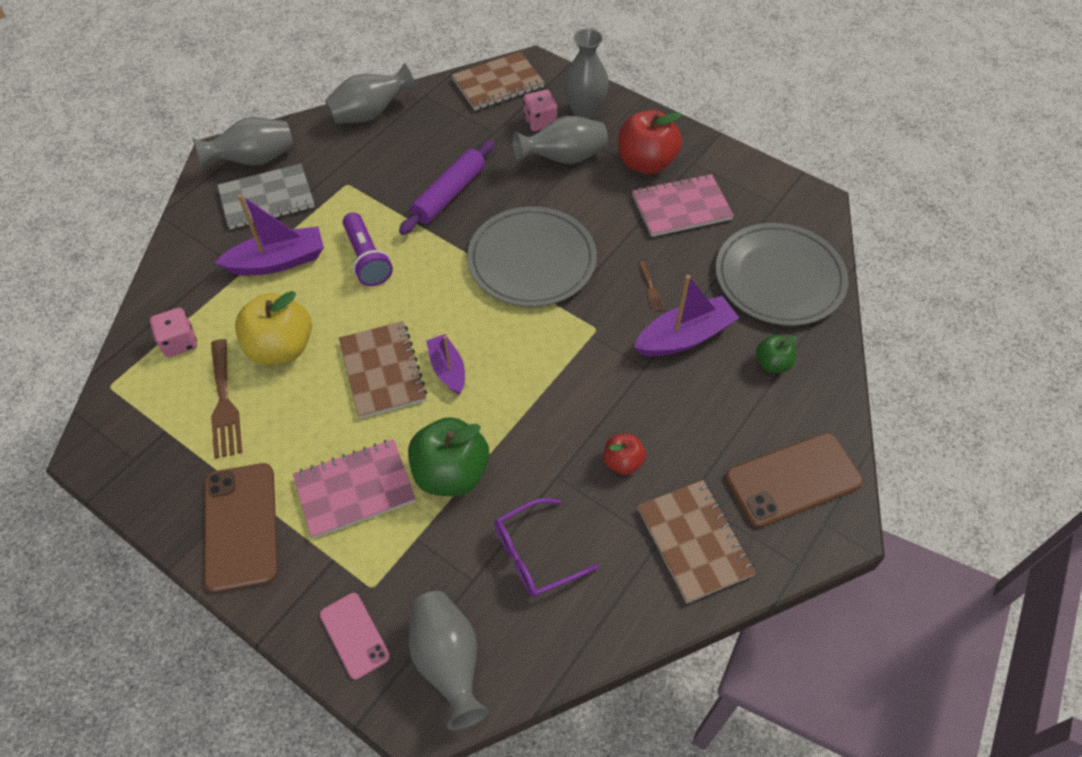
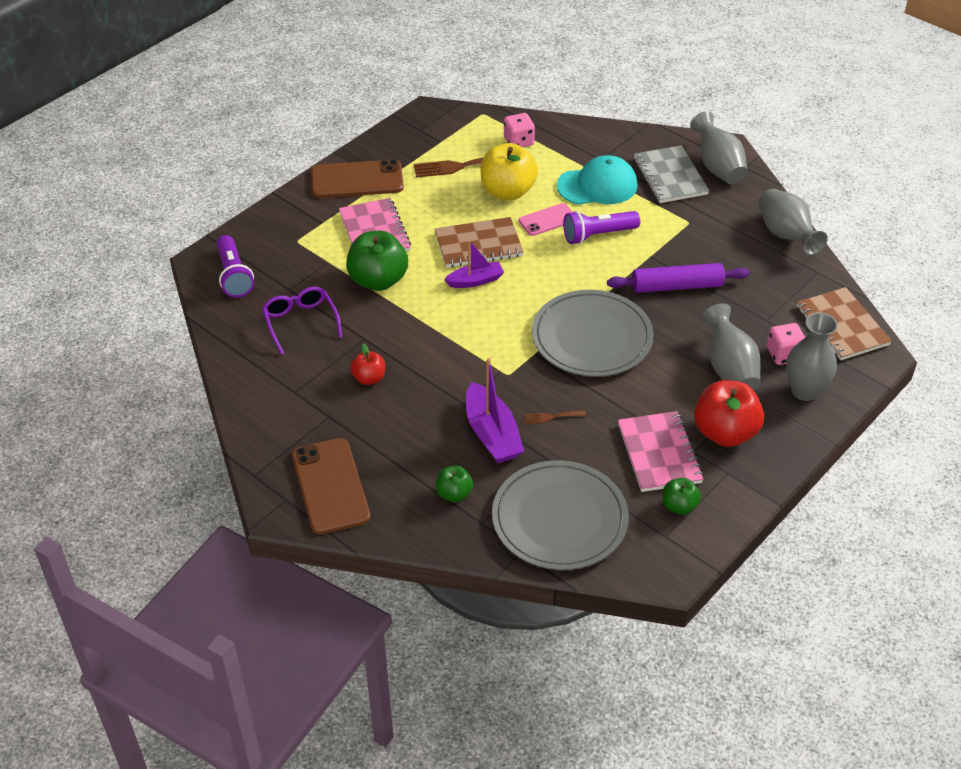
camera: 95 degrees right, 10 degrees down
purple boat [215,194,324,275] -> turquoise cap [557,155,637,205]
pink phone [320,593,390,680] -> pink phone moved to [519,203,572,236]
purple rolling pin [399,140,495,235] -> purple rolling pin turned 45 degrees counterclockwise [607,263,750,293]
grey vase [409,591,489,730] -> purple flashlight [217,235,254,297]
brown notebook [638,480,756,603] -> none
none -> green apple [663,478,701,515]

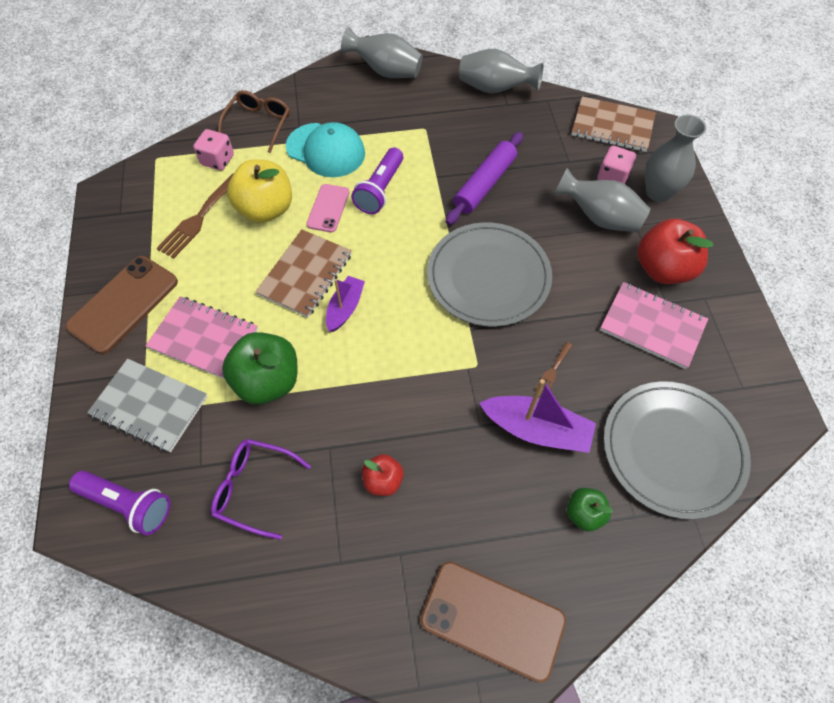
camera: 50 degrees left, 15 degrees up
turquoise cap [557,155,637,205] -> turquoise cap turned 90 degrees clockwise [286,122,365,177]
grey notebook [634,145,709,203] -> grey notebook moved to [87,359,207,452]
green apple [663,478,701,515] -> none
none -> brown glasses [218,90,290,153]

